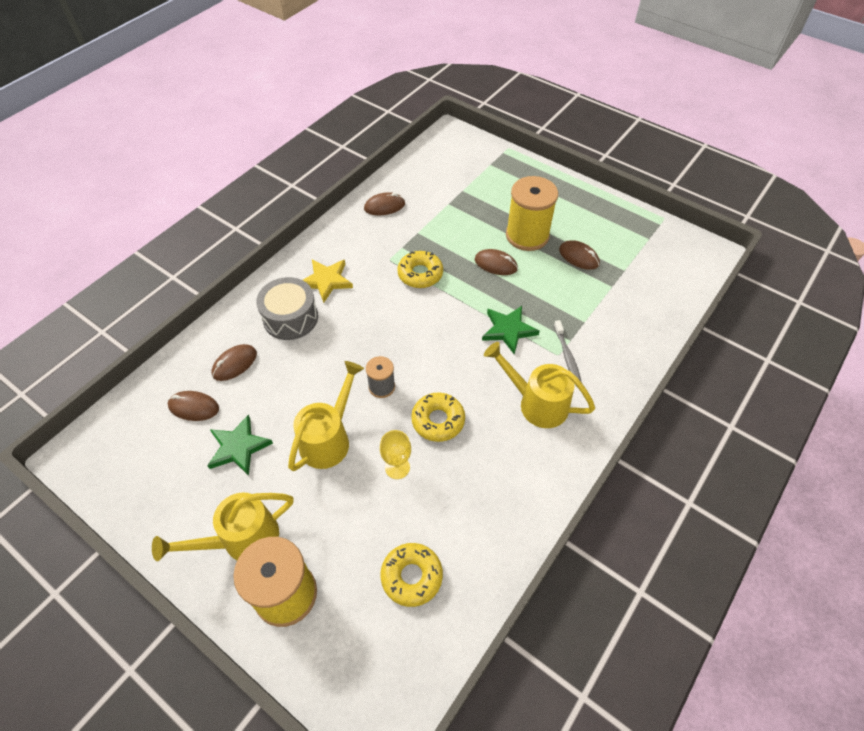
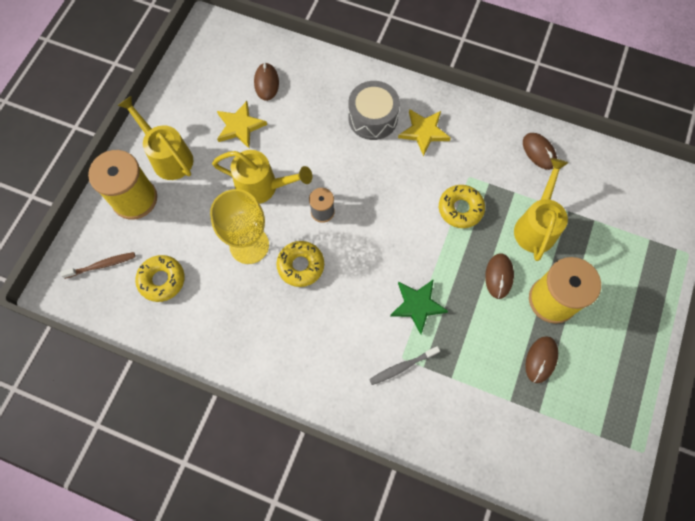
camera: 75 degrees right, 15 degrees up
green star [207,415,273,476] -> yellow star [217,101,267,148]
brown mouse [212,344,257,381] -> none
yellow goblet [380,430,411,479] -> yellow goblet [210,189,269,264], size x1.88
yellow watering can [484,342,595,428] -> yellow watering can moved to [514,158,568,261]
none -> brown toothbrush [60,252,135,279]

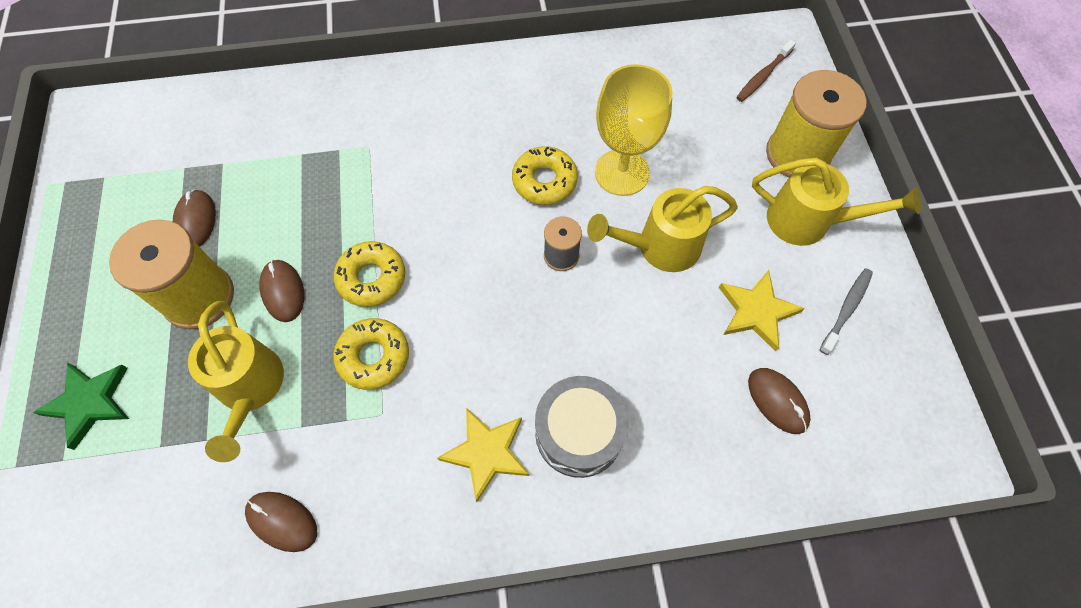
camera: 150 degrees right, 5 degrees down
yellow donut [135,255,185,302] -> yellow donut moved to [334,241,405,307]
grey toothbrush [369,346,440,385] -> grey toothbrush moved to [820,268,873,355]
green star [390,279,448,334] -> green star moved to [33,363,129,450]

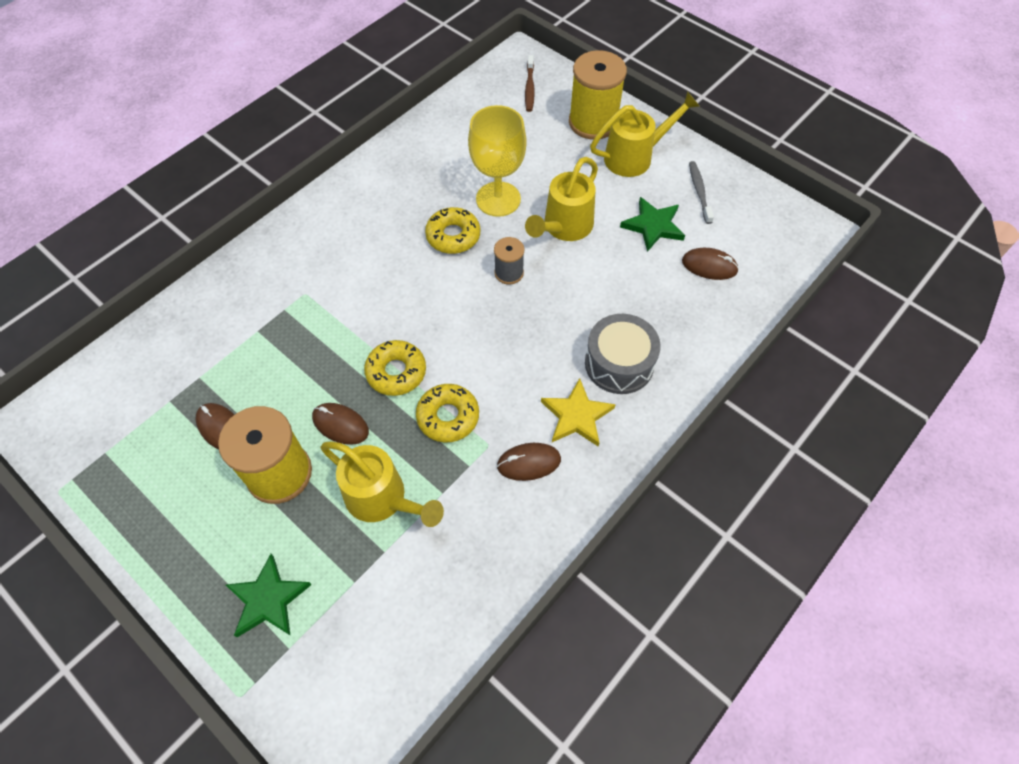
camera: 40 degrees left, 5 degrees down
brown mouse [245,492,317,552] -> brown mouse moved to [497,443,561,481]
yellow star [719,270,805,352] -> green star [620,197,685,252]

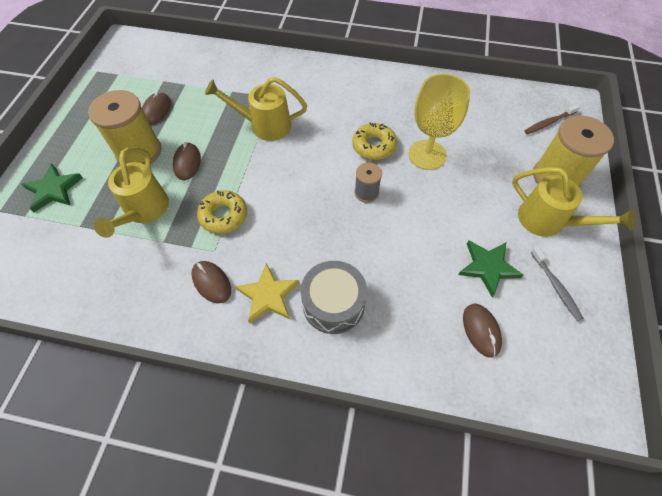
camera: 60 degrees right, 0 degrees up
yellow donut [364,340,426,396] -> none
yellow watering can [525,157,598,241] -> yellow watering can moved to [205,77,307,141]
grey toothbrush [689,161,714,224] -> grey toothbrush turned 105 degrees clockwise [531,247,584,321]

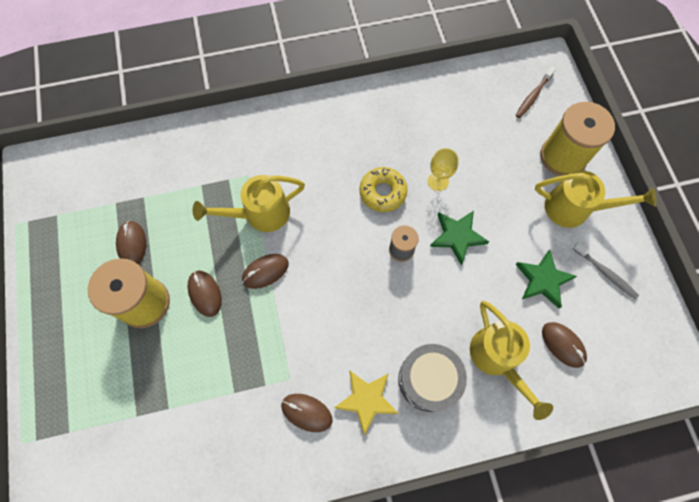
camera: 25 degrees left, 10 degrees up
green star [22,164,83,212] -> green star moved to [430,211,489,265]
yellow watering can [94,147,169,238] -> yellow watering can moved to [470,301,553,420]
yellow donut [197,190,247,234] -> none
yellow goblet [408,74,471,170] -> yellow goblet [428,148,459,191], size x0.53
none -> brown mouse [242,254,289,289]

